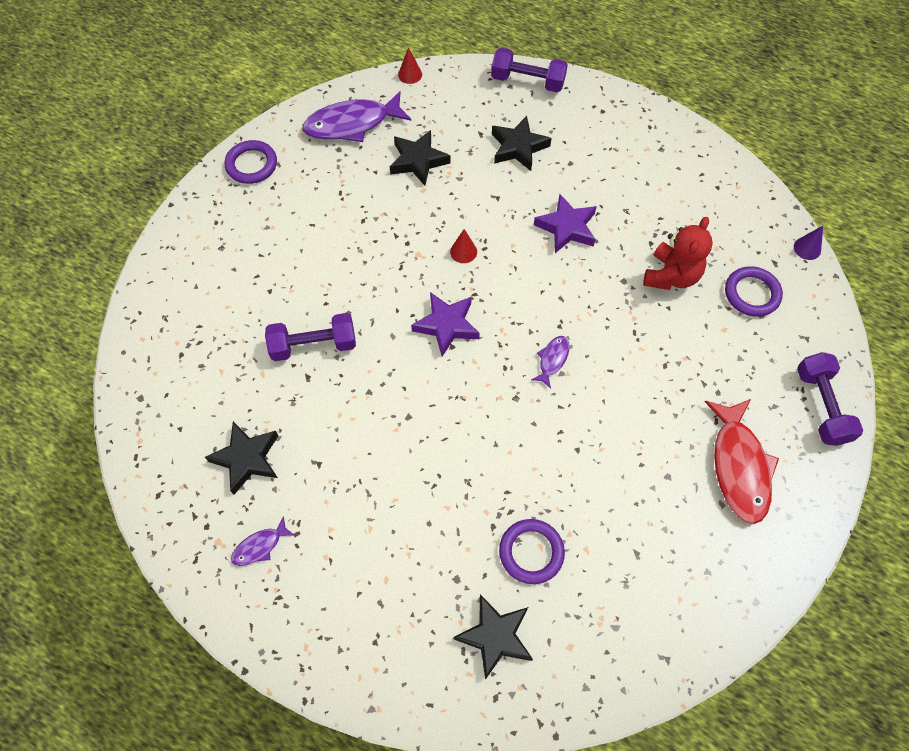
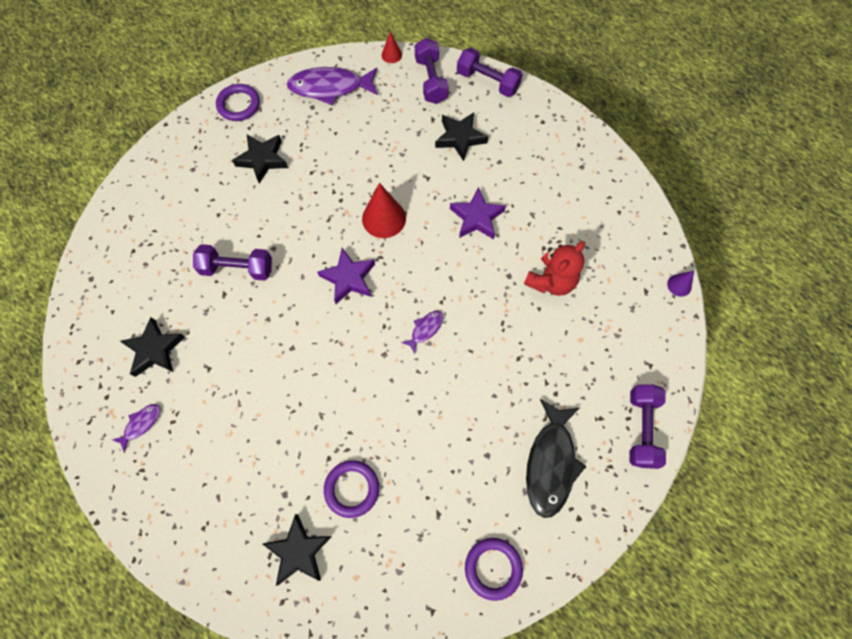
camera: 15 degrees right, 5 degrees up
purple fish [231,516,294,566] -> purple fish turned 150 degrees clockwise [113,404,160,453]
black star [390,130,450,186] -> black star moved to [232,135,288,184]
red cone [450,229,477,263] -> red cone [362,183,406,238], size x1.90
red fish [705,399,779,524] -> black fish [526,399,586,518]
purple ring [725,266,783,317] -> purple ring moved to [465,538,523,601]
none -> purple dumbbell [415,38,449,104]

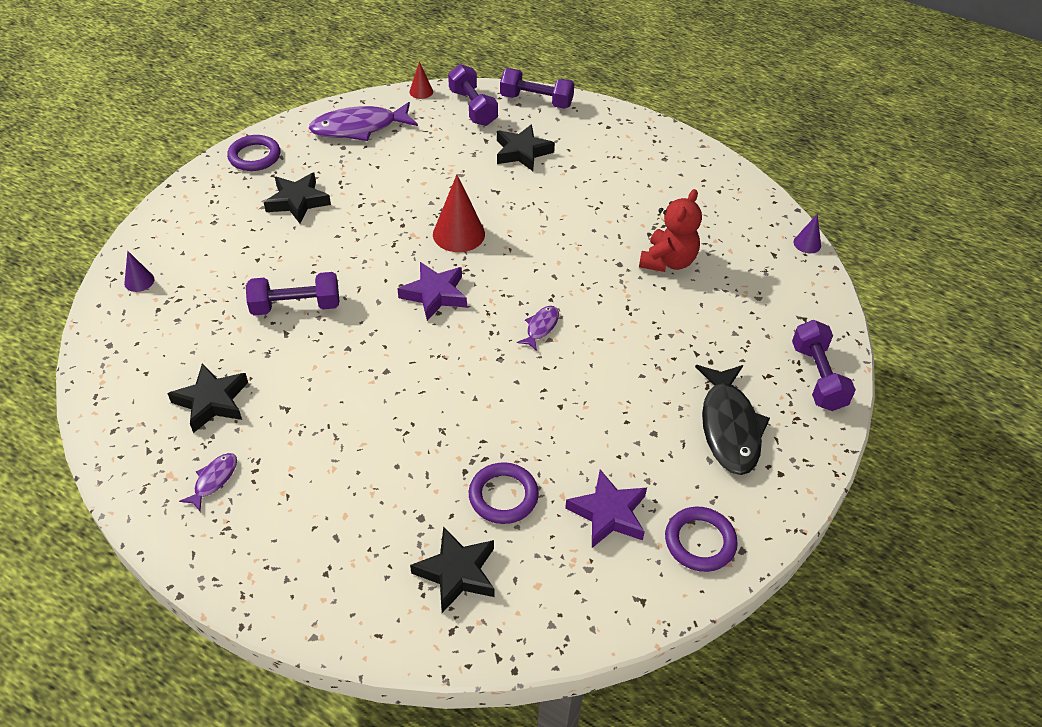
camera: 15 degrees left, 20 degrees down
purple star [450,187,506,239] -> purple star moved to [565,469,647,548]
none -> purple cone [124,251,154,292]

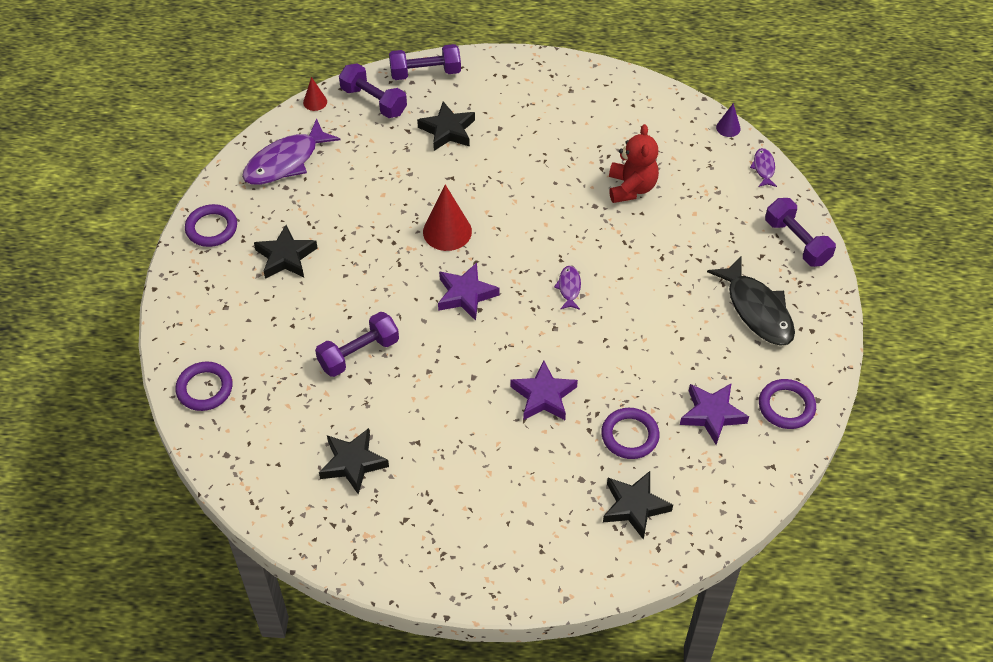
camera: 25 degrees left, 5 degrees up
purple cone [124,251,154,292] -> purple ring [175,362,233,411]
purple fish [179,453,237,511] -> purple fish moved to [750,148,777,187]
none -> purple star [510,360,578,420]

